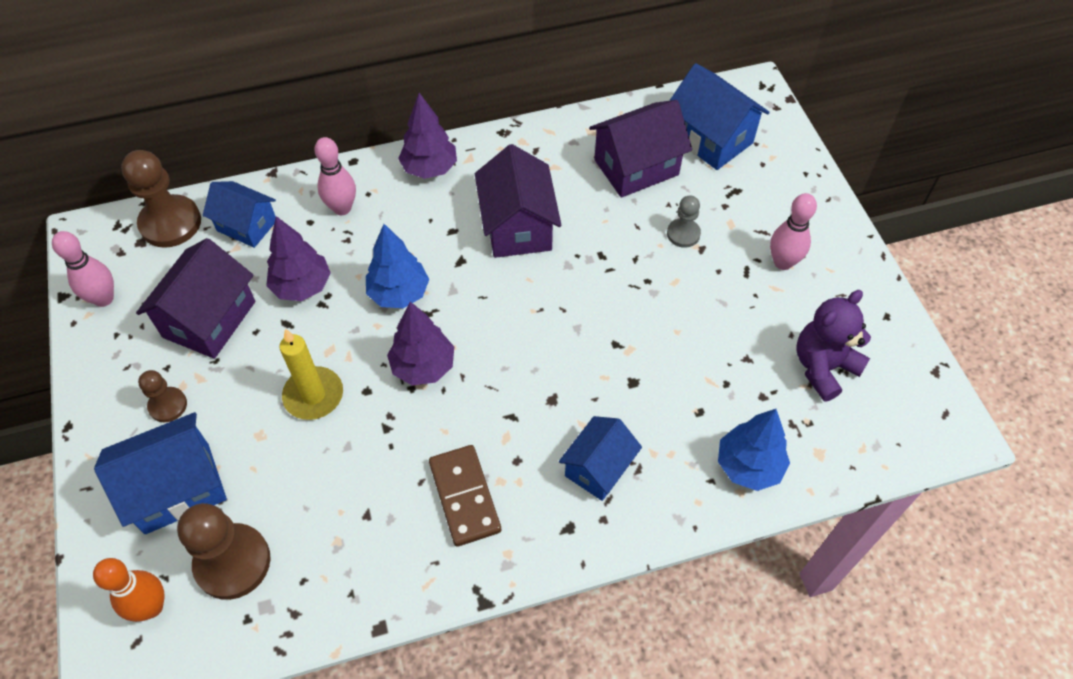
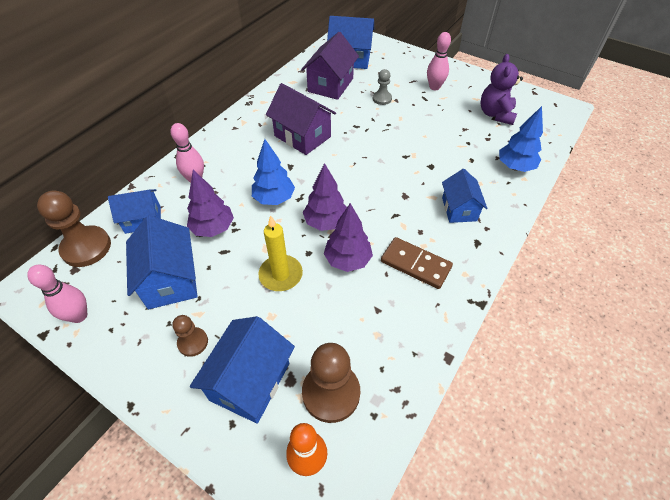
camera: 40 degrees left, 5 degrees down
purple house [136,238,255,359] -> blue house [126,215,198,309]
purple tree [398,93,457,179] -> purple tree moved to [324,203,373,272]

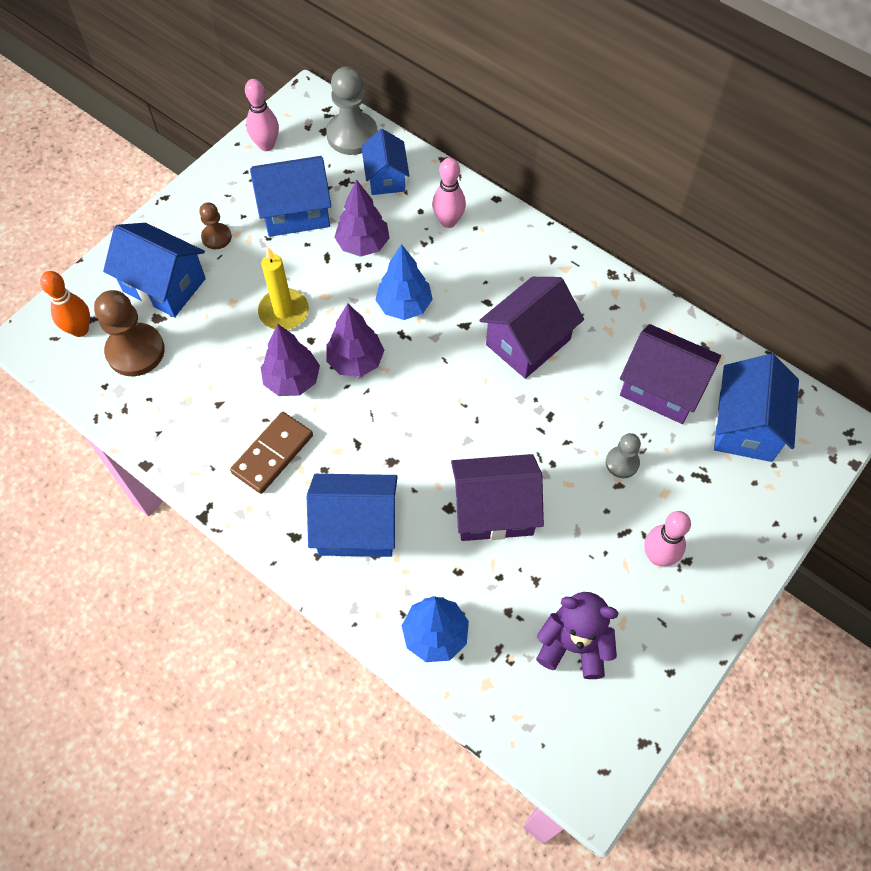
camera: 95 degrees right, 10 degrees up
brown pawn [37,190,111,267] -> grey pawn [326,66,378,155]
blue house [442,169,487,223] -> blue house [307,474,398,557], size x1.50
none -> purple house [451,454,544,541]

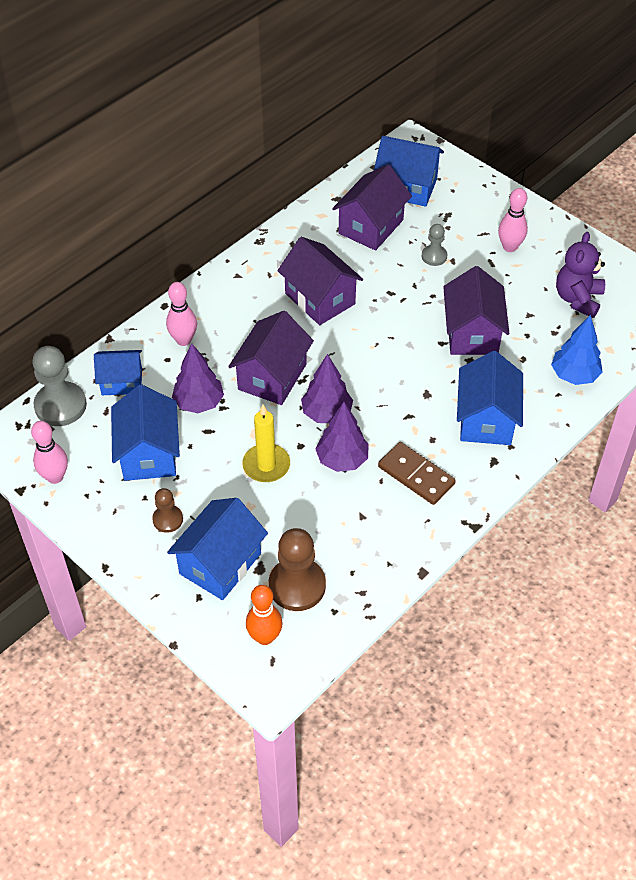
camera: 85 degrees left, 10 degrees down
blue tree [376,244,433,320] -> purple house [228,311,314,405]

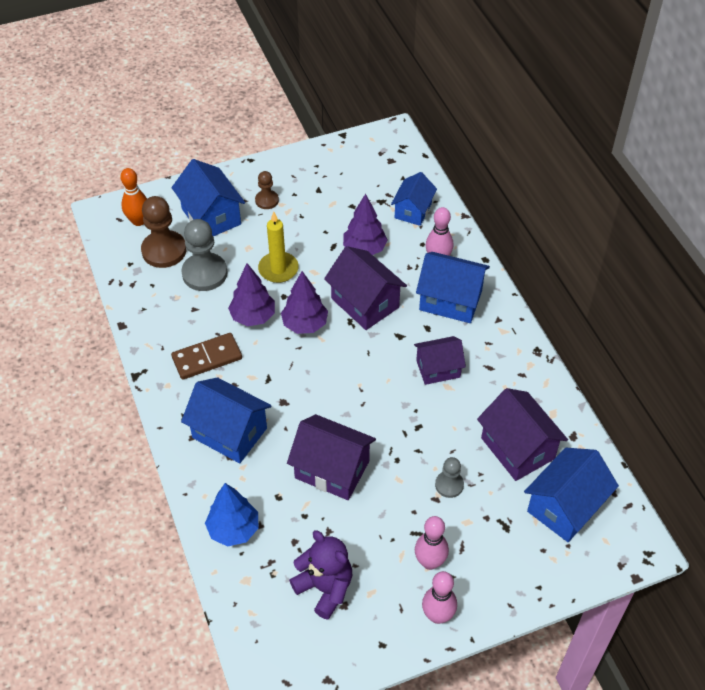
camera: 115 degrees right, 0 degrees up
pink bowling pin [31,421,68,484] -> pink bowling pin moved to [422,571,457,624]
grey pawn [32,346,87,426] -> grey pawn moved to [181,219,227,291]
blue house [111,384,180,481] -> blue house moved to [416,252,490,323]
purple house [277,237,363,325] -> purple house [414,336,466,385], size x0.67

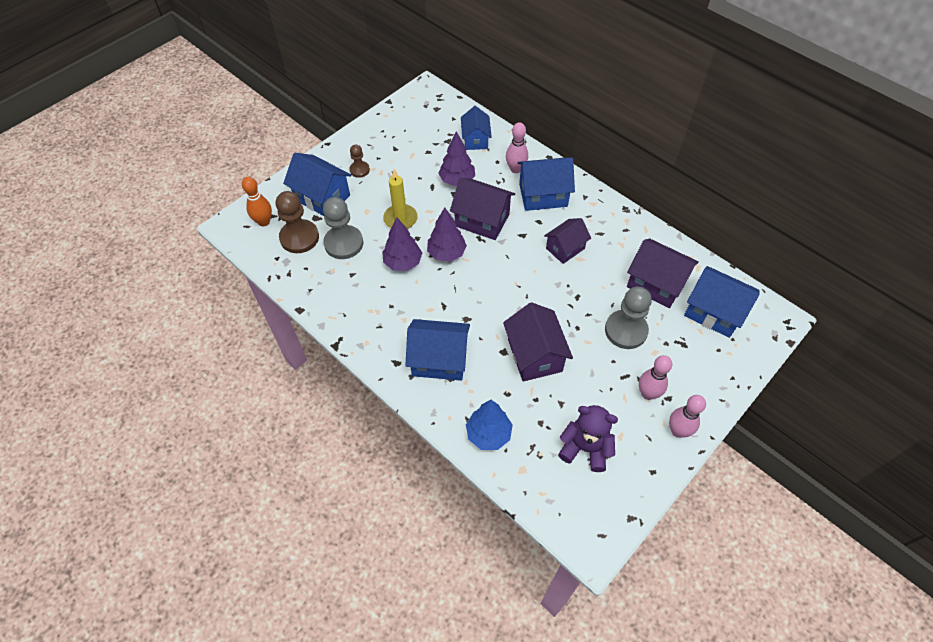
camera: 25 degrees left, 5 degrees up
brown domino [171,333,242,380] -> none
purple house [287,414,376,500] -> purple house turned 75 degrees clockwise [503,302,573,382]
grey pawn [435,457,464,498] -> grey pawn [605,287,652,349], size x1.82
blue house [524,448,619,542] -> blue house turned 75 degrees counterclockwise [684,266,760,338]

